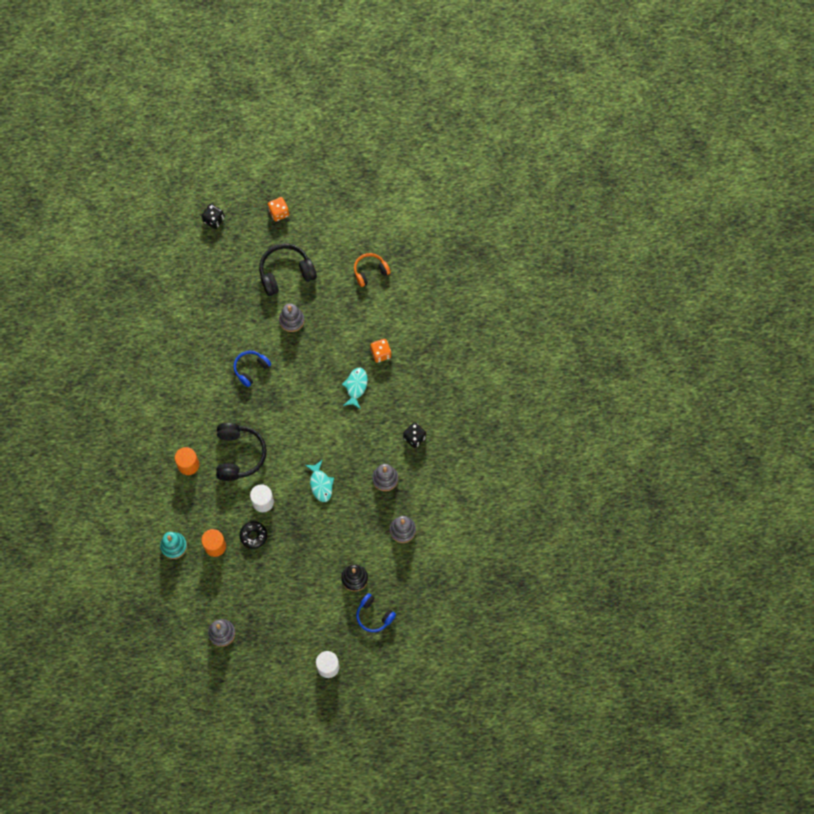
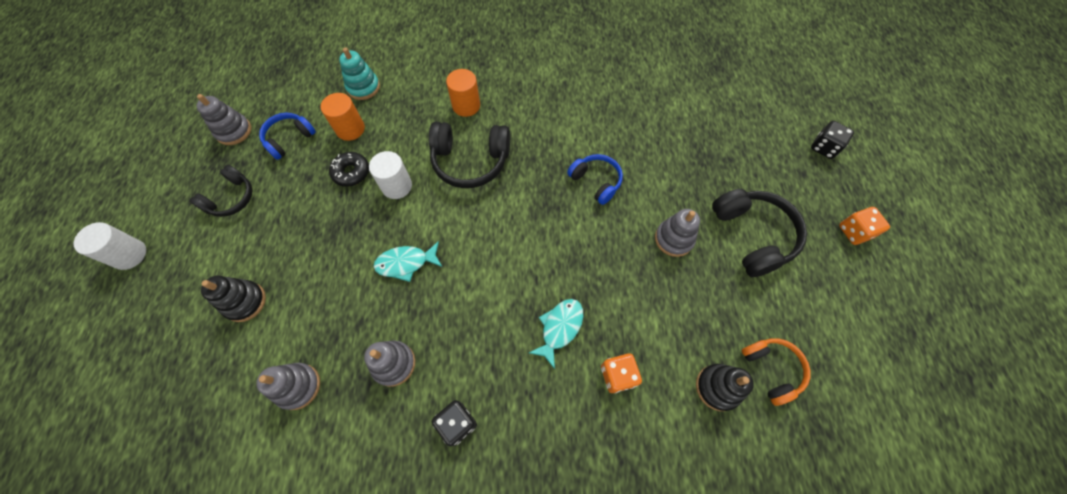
camera: 95 degrees right, 5 degrees down
turquoise fish [342,368,368,409] -> turquoise fish turned 75 degrees counterclockwise [529,299,583,369]
blue headphones [356,593,396,632] -> blue headphones moved to [259,113,316,160]
none -> black headphones [190,165,252,217]
none -> black stacking toy [696,364,754,411]

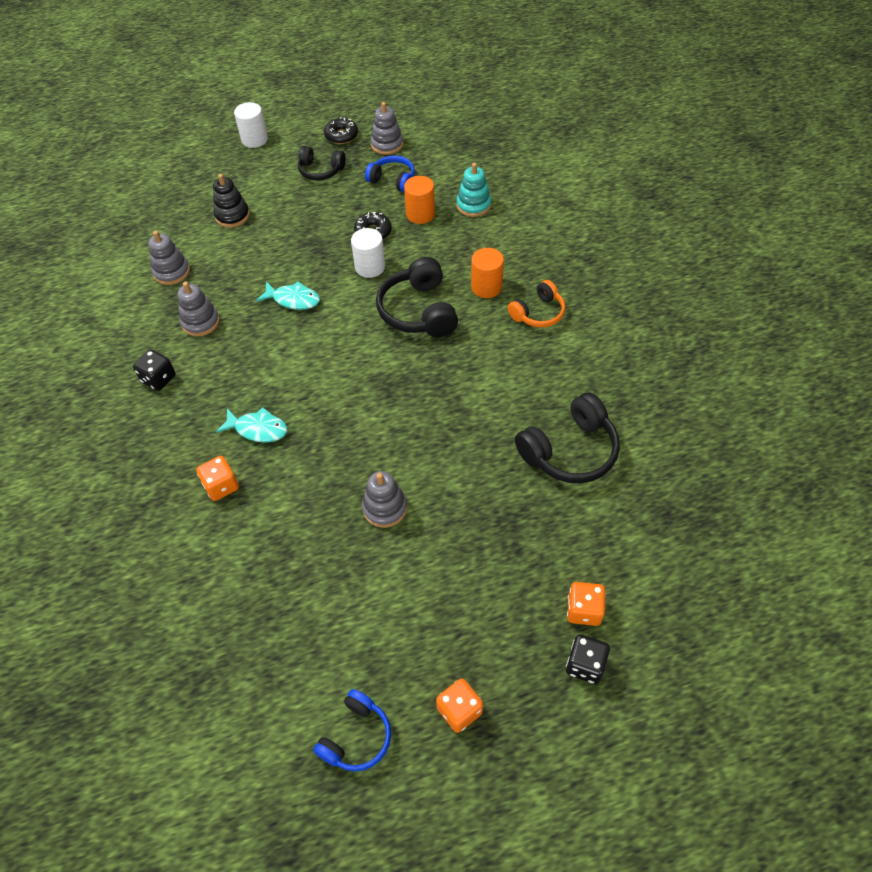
camera: 75 degrees right, 10 degrees down
turquoise fish [373,241,442,282] -> turquoise fish turned 135 degrees clockwise [256,281,320,310]
blue headphones [567,154,623,205] -> blue headphones moved to [313,689,391,772]
black stacking toy [696,364,754,411] -> none
black headphones [712,189,807,277] -> black headphones moved to [515,392,620,483]
orange headphones [742,338,811,406] -> orange headphones moved to [508,280,566,328]
none -> black donut [324,117,358,144]
none -> orange dice [567,582,606,626]

